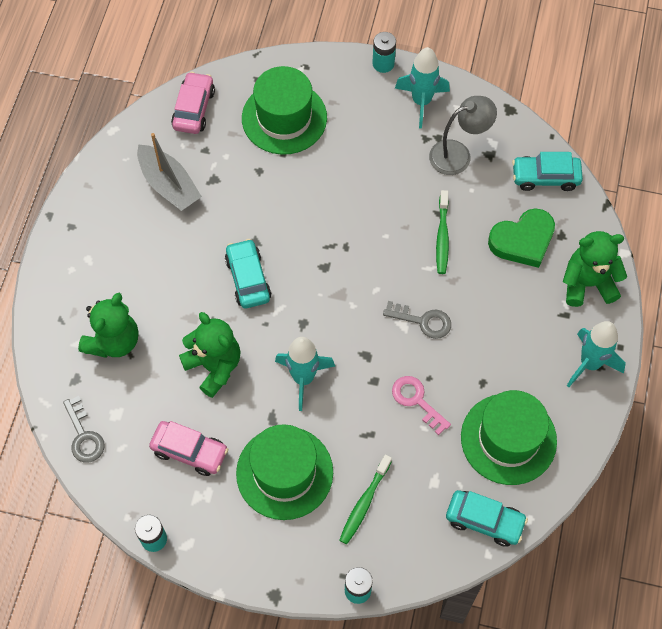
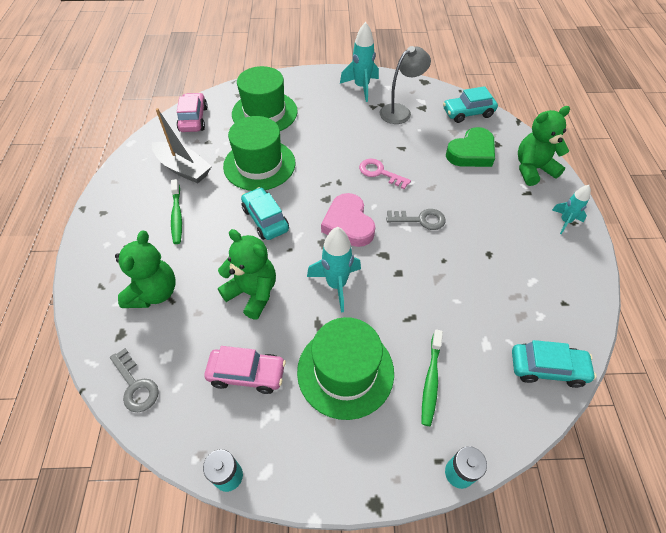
camera: 15 degrees left, 10 degrees down
turquoise battery [372,32,396,73] -> none
pink key [392,376,451,435] -> pink key moved to [359,159,411,189]
green toothbrush [436,190,449,274] -> green toothbrush moved to [171,179,182,244]
green hat [461,390,557,485] -> green hat moved to [223,116,295,191]
turquoise rocket [567,321,626,387] -> turquoise rocket [552,185,591,234], size x0.63
none -> pink heart [321,193,375,247]

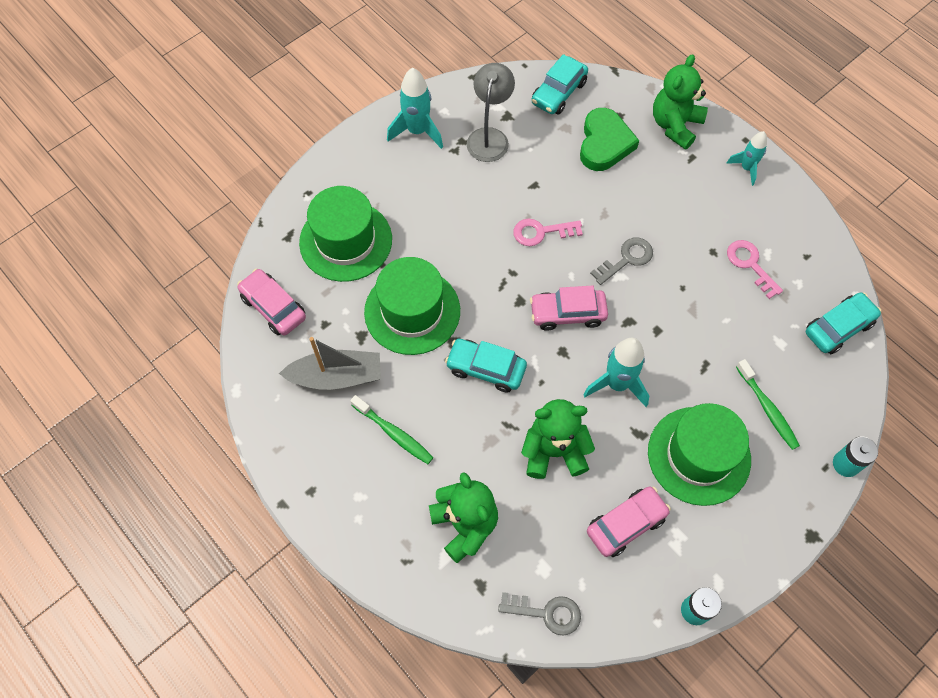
camera: 40 degrees left, 10 degrees up
pink heart [321,193,375,247] -> pink car [530,285,608,331]
none -> pink key [727,240,783,299]

